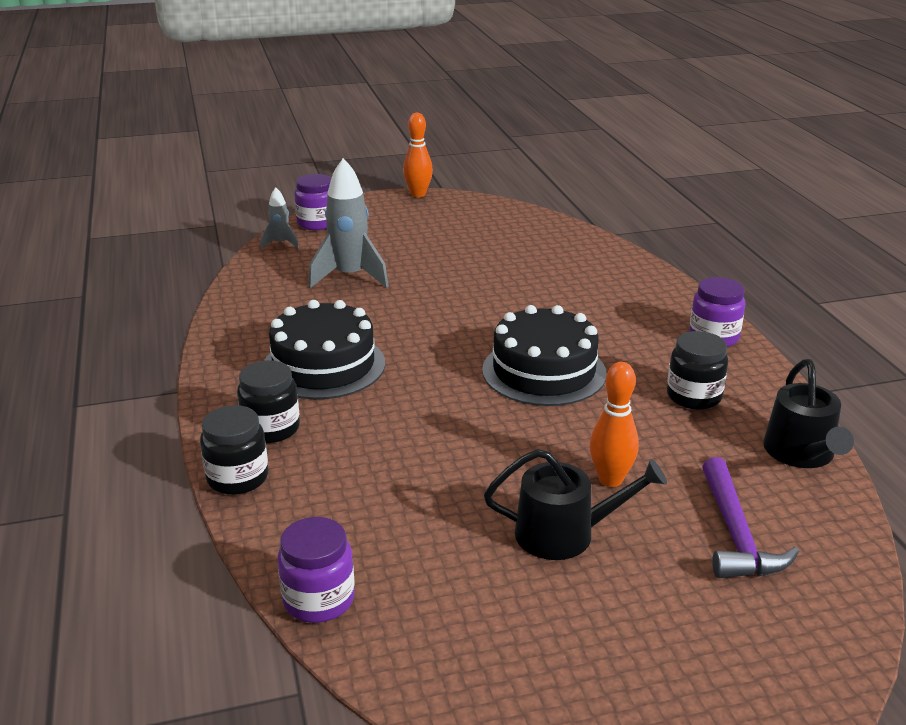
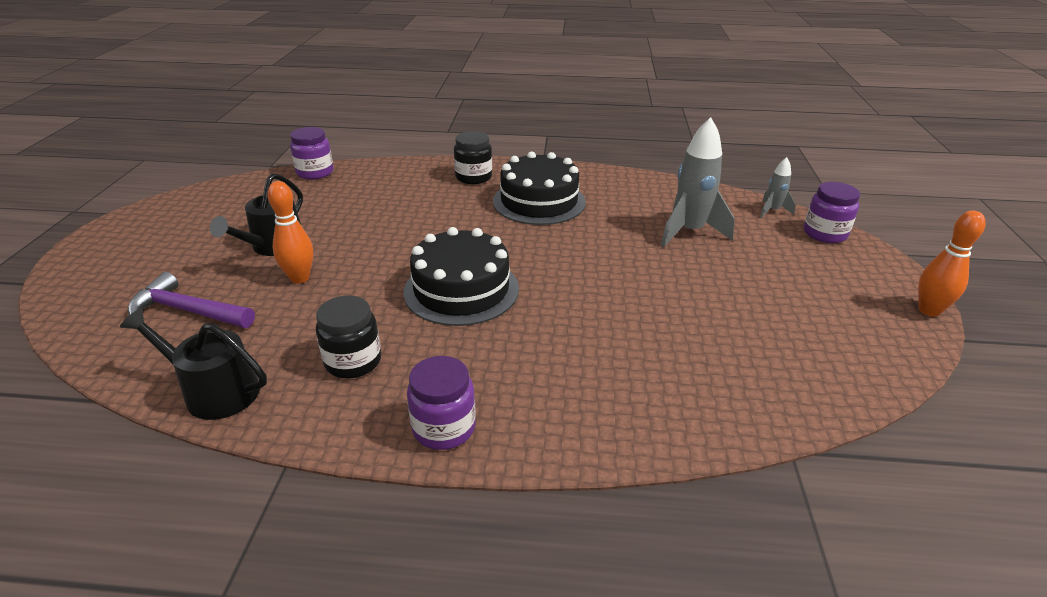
camera: 110 degrees right, 5 degrees up
black jar [200,405,268,495] -> none

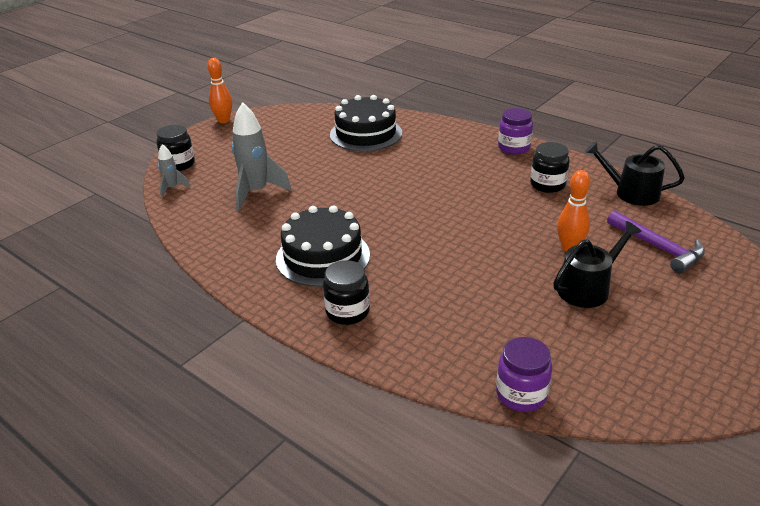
camera: 145 degrees left, 0 degrees up
black watering can [120,308,267,420] -> black watering can turned 150 degrees clockwise [585,141,685,206]
black cake [403,227,519,326] -> black cake moved to [330,95,402,151]
purple jar [804,182,860,243] -> black jar [156,125,195,171]

